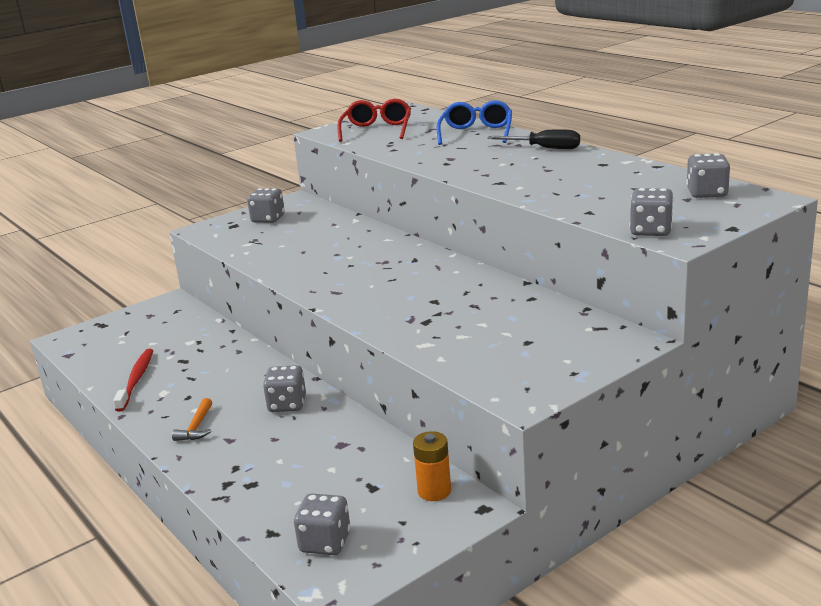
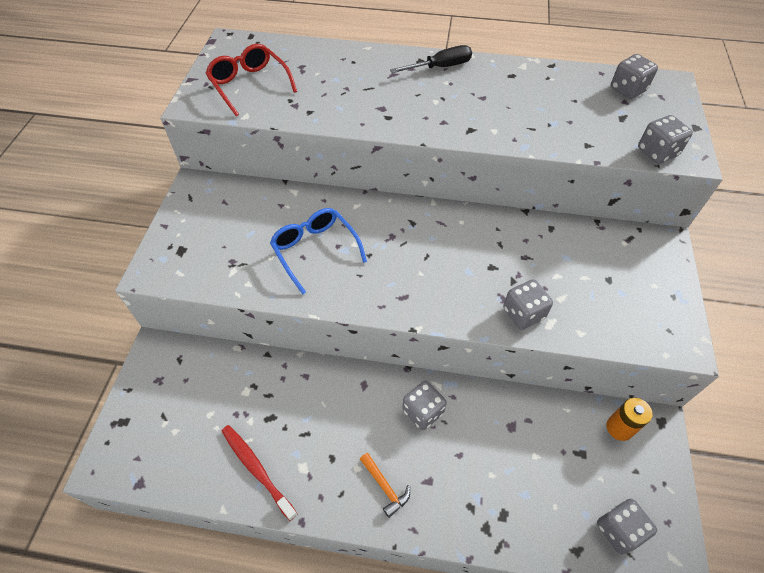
camera: 45 degrees left, 30 degrees up
grey dice [247,188,285,223] -> grey dice moved to [503,279,553,330]
blue glasses [437,100,512,145] -> blue glasses moved to [270,208,367,294]

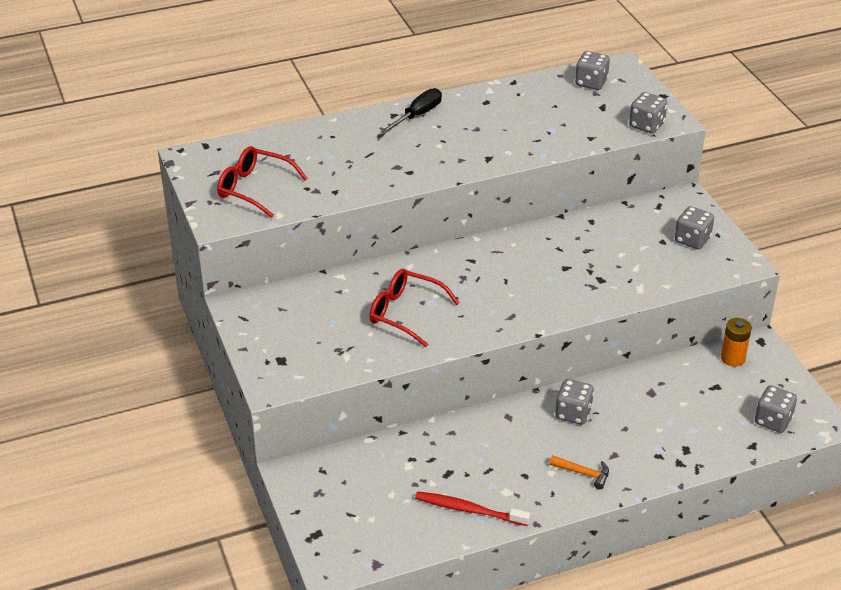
camera: 30 degrees left, 15 degrees down
blue glasses [270,208,367,294] -> red glasses [369,269,460,347]
grey dice [503,279,553,330] -> grey dice moved to [675,206,714,249]

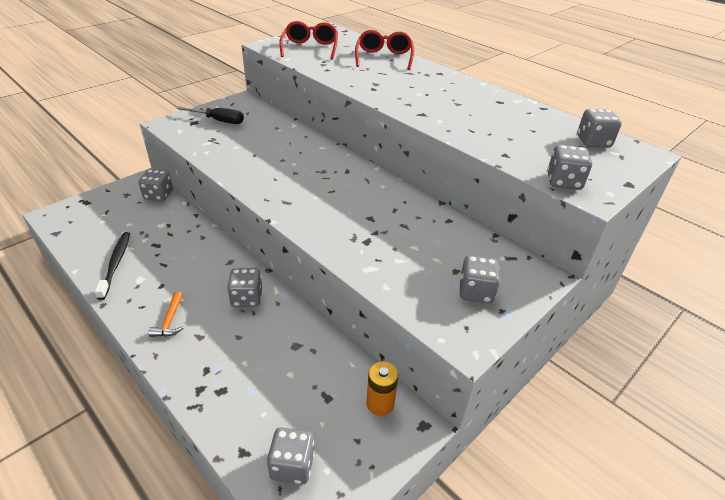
camera: 65 degrees right, 0 degrees up
red glasses [369,269,460,347] -> red glasses moved to [355,30,414,70]
black screwdriver [380,88,442,134] -> black screwdriver moved to [177,107,244,124]
red toothbrush [415,491,530,526] -> black toothbrush [95,232,130,300]
none -> grey dice [138,169,173,201]

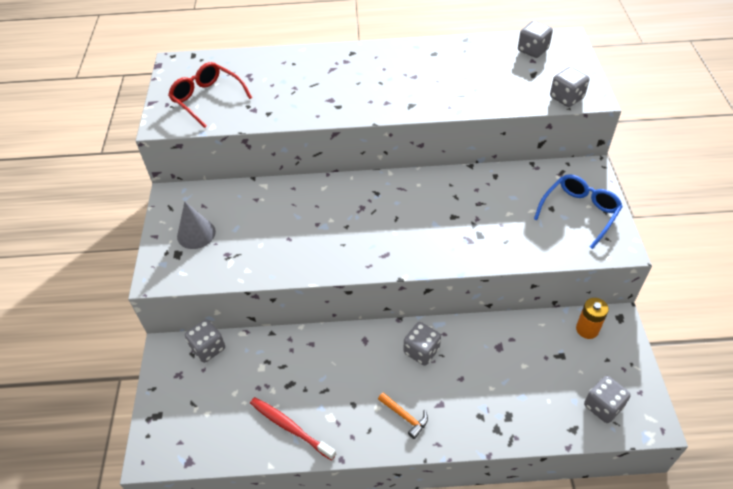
camera: 45 degrees left, 10 degrees up
black toothbrush [95,232,130,300] -> red toothbrush [250,397,336,461]
black screwdriver [177,107,244,124] -> grey cone [177,201,216,249]
red glasses [355,30,414,70] -> none
grey dice [460,255,501,303] -> blue glasses [534,174,623,249]

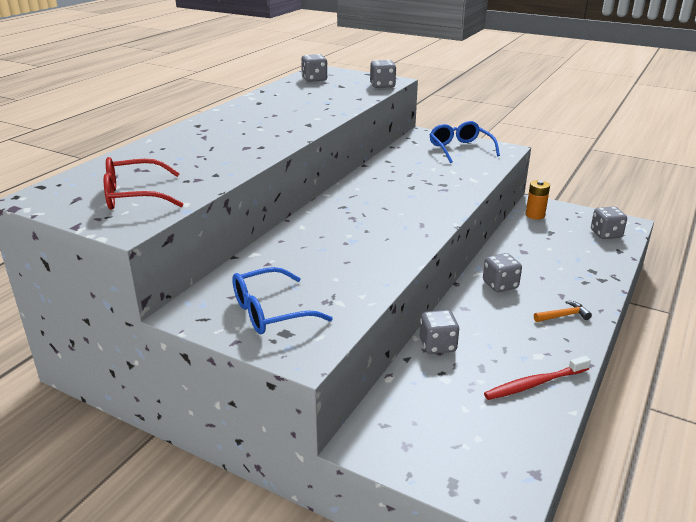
camera: 60 degrees left, 20 degrees down
grey cone [177,201,216,249] -> blue glasses [232,267,333,334]
grey dice [185,319,225,363] -> grey dice moved to [419,310,459,354]

